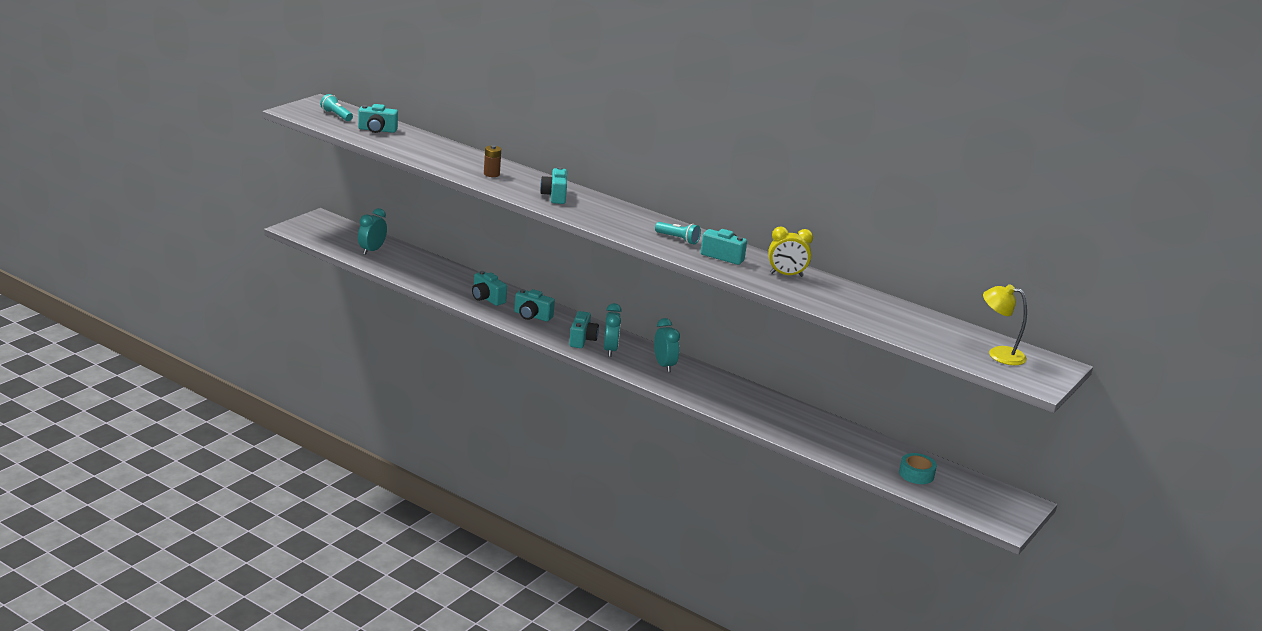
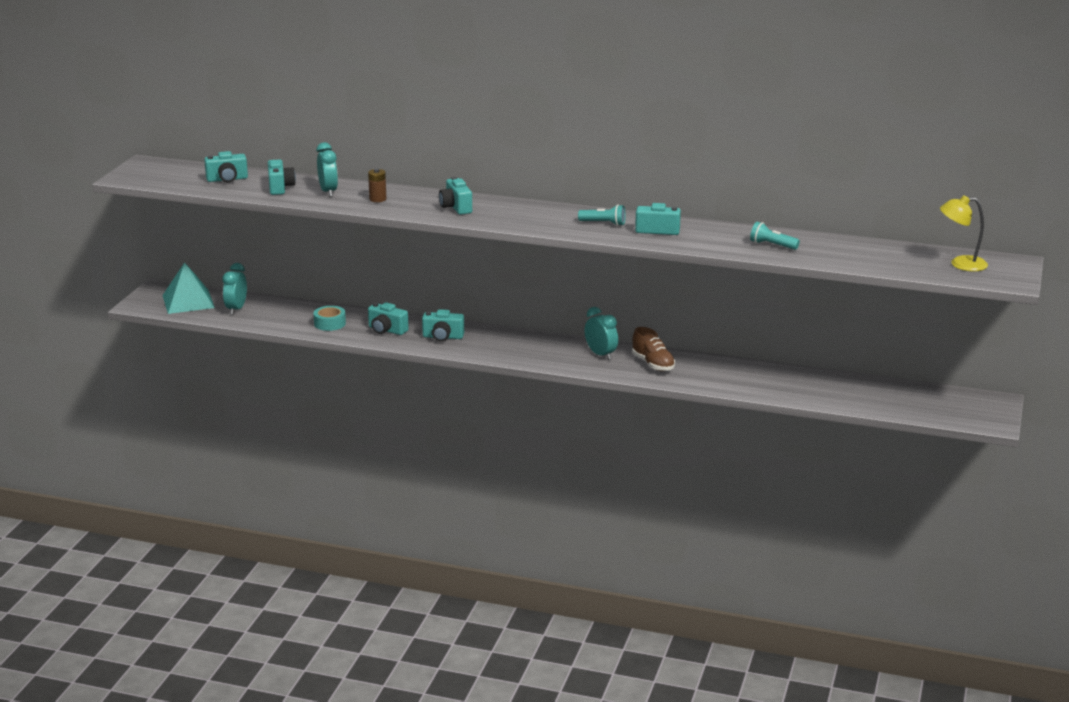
camera: 15 degrees left, 0 degrees up
turquoise flashlight [320,94,353,121] -> turquoise flashlight moved to [750,222,800,250]
turquoise camera [569,311,599,348] -> turquoise camera moved to [268,159,296,195]
turquoise clock [604,303,622,357] -> turquoise clock moved to [316,142,338,197]
yellow clock [768,227,813,277] -> none
turquoise tape [899,453,937,484] -> turquoise tape moved to [313,306,346,331]
none -> turquoise pyramid [162,262,215,314]
none -> brown shoe [632,327,675,371]

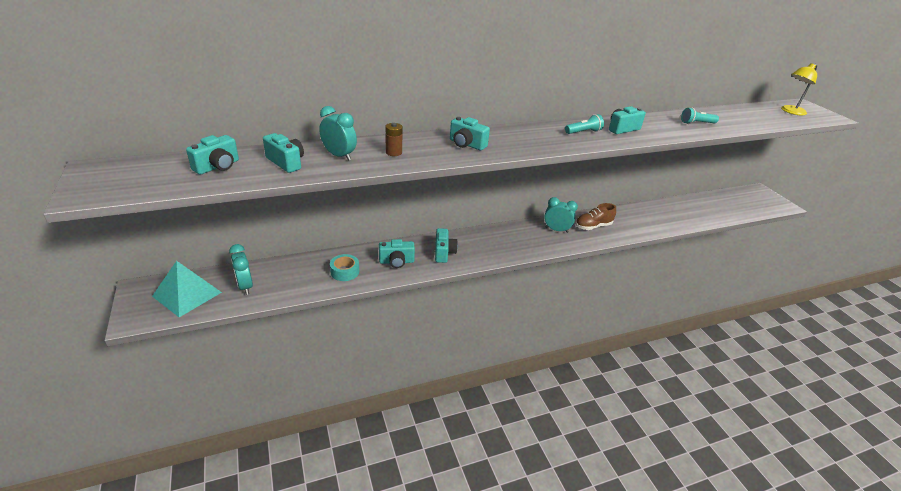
camera: 40 degrees left, 10 degrees up
turquoise camera [422,309,464,342] -> turquoise camera turned 60 degrees counterclockwise [435,228,458,263]
brown shoe [632,327,675,371] -> brown shoe turned 135 degrees clockwise [575,203,616,230]

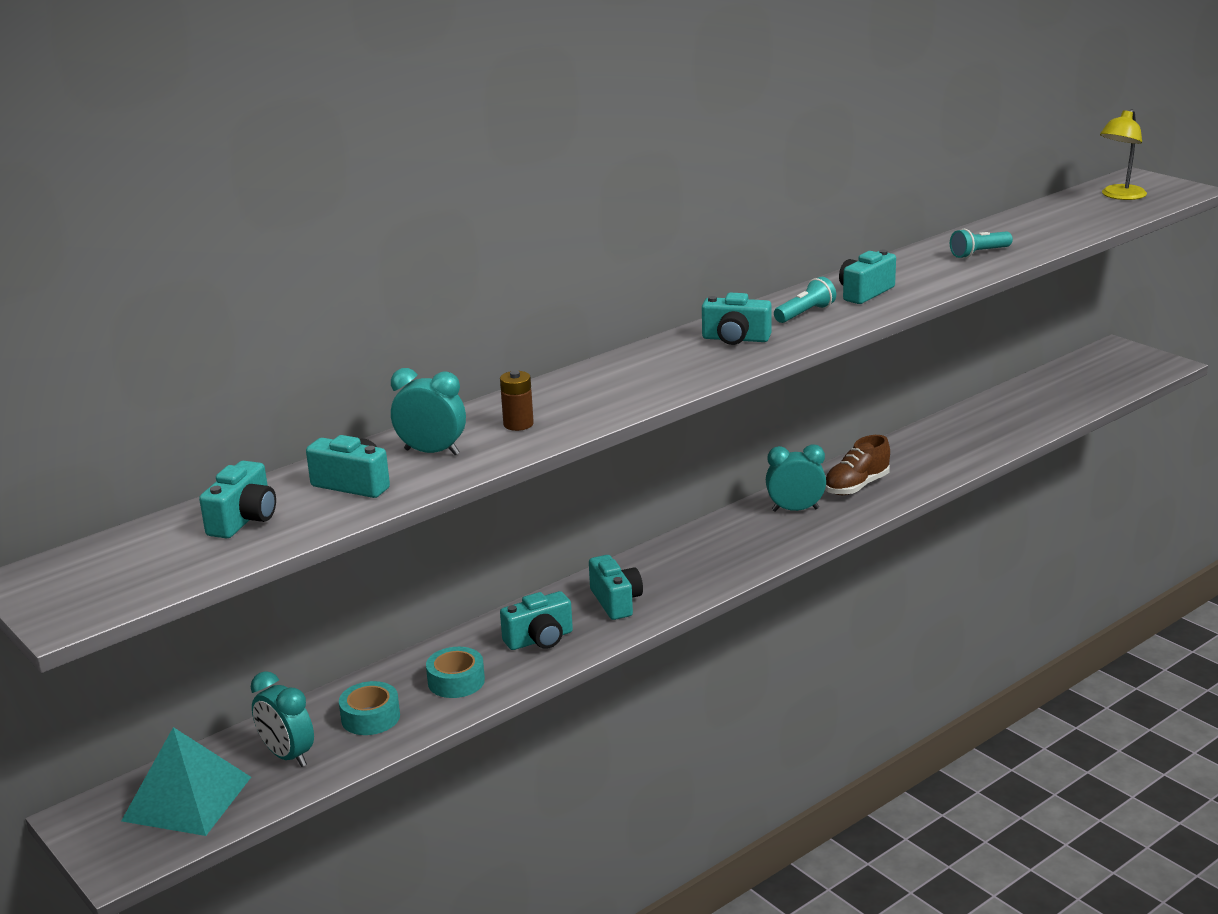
camera: 15 degrees left, 10 degrees down
turquoise camera [450,117,490,150] -> turquoise camera moved to [702,292,772,345]
none -> turquoise tape [339,681,400,735]

